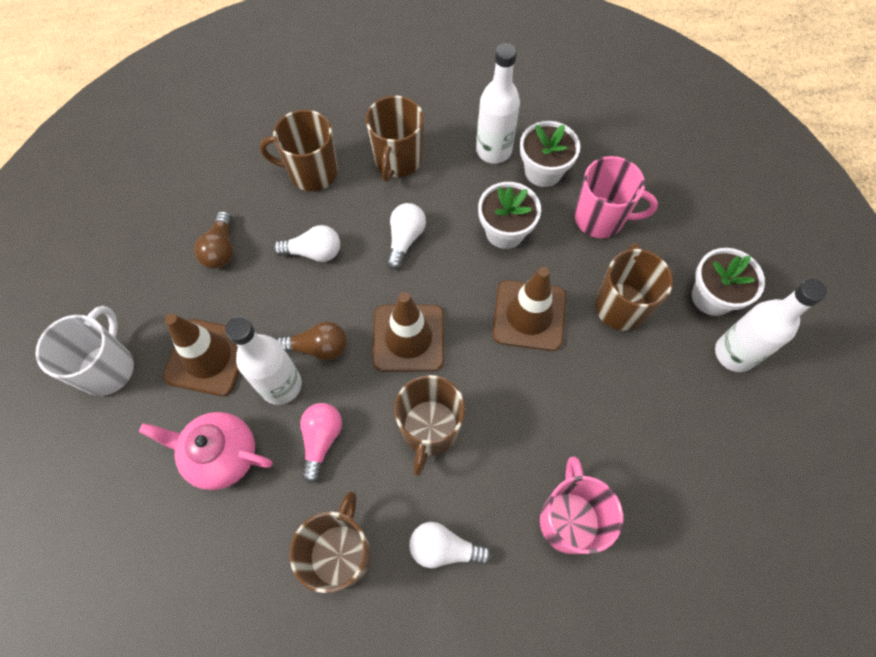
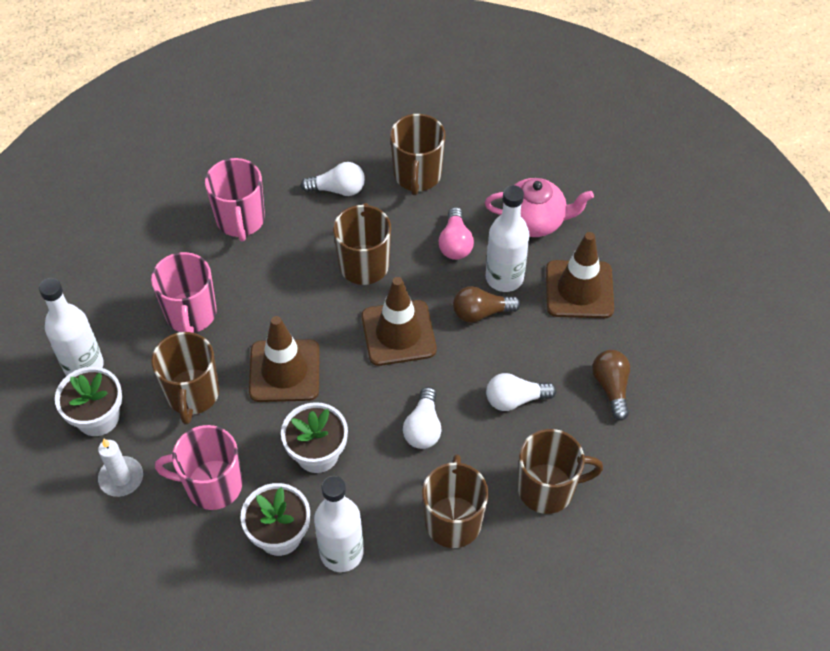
camera: 170 degrees right, 10 degrees down
white mug [36,306,134,396] -> none
none -> white candle [98,438,143,497]
none -> pink mug [151,252,217,333]

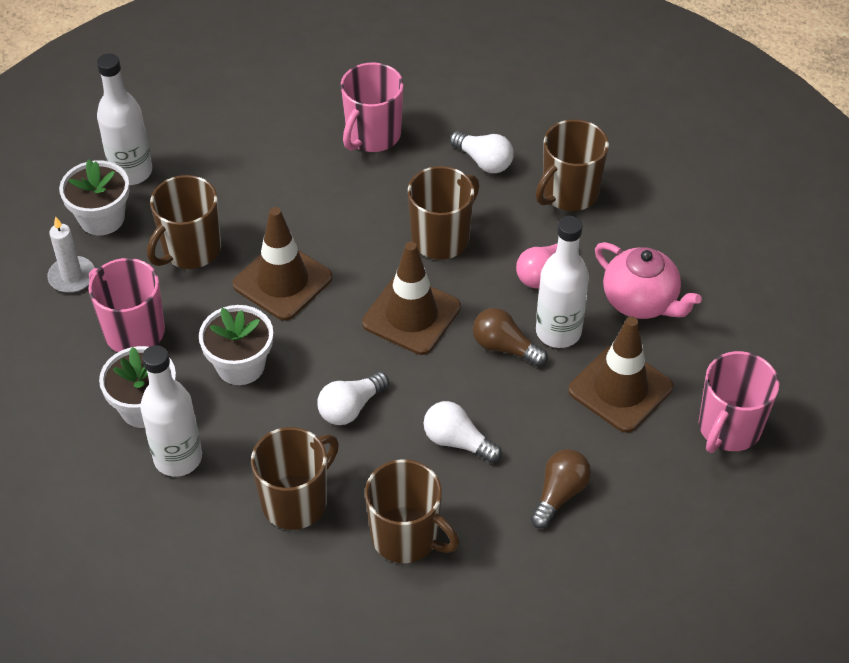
camera: 40 degrees right, 5 degrees down
pink mug [151,252,217,333] -> pink mug moved to [699,351,779,453]

